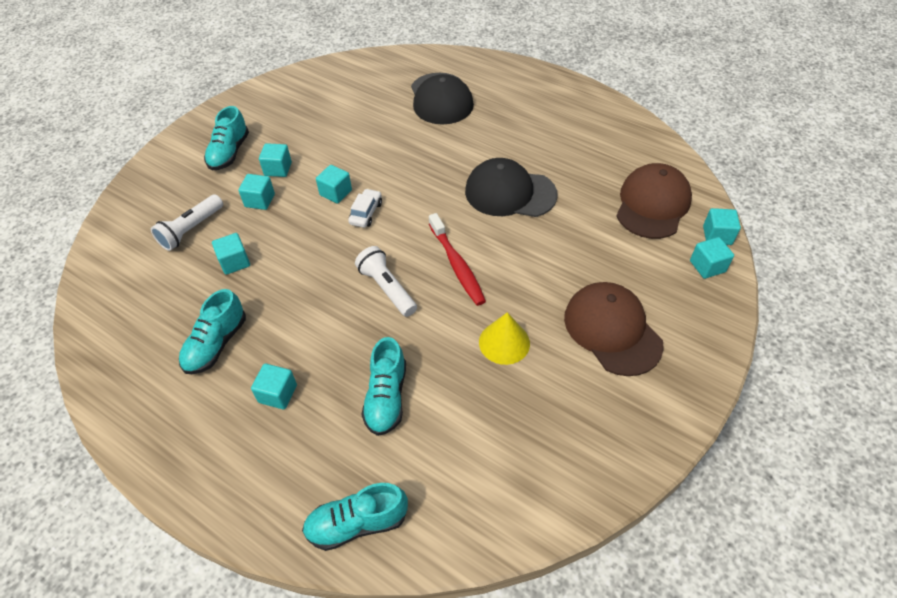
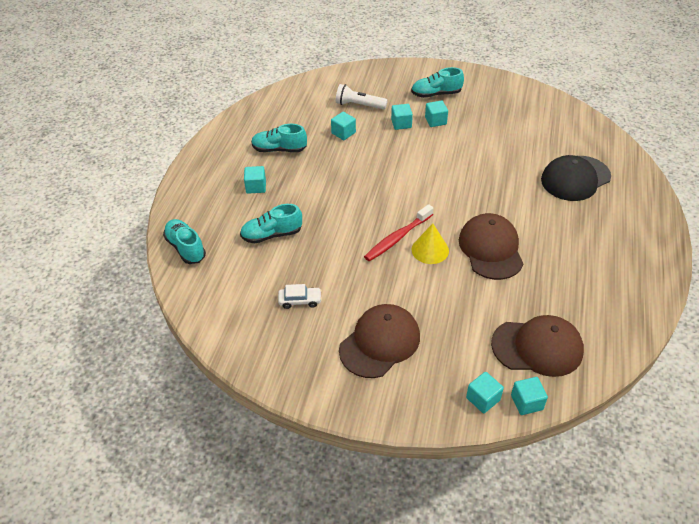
camera: 70 degrees right, 5 degrees down
turquoise cube [316,165,352,204] -> none
white car [348,188,382,228] -> white car moved to [278,284,322,309]
white flashlight [355,246,417,317] -> none
black cap [465,158,557,217] -> brown cap [459,213,523,280]
yellow cone [479,312,530,365] -> yellow cone moved to [411,223,449,264]

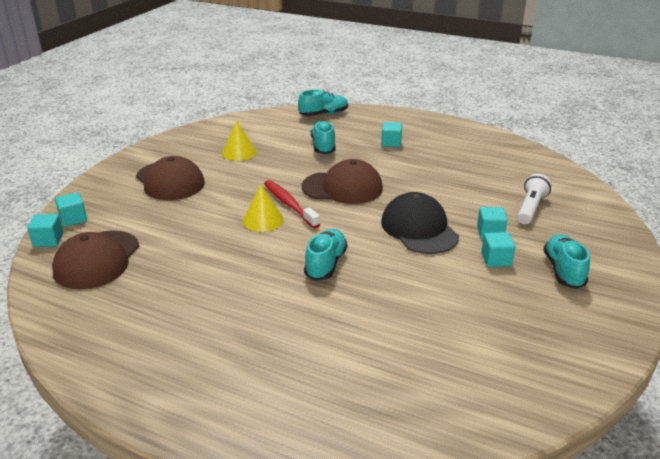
camera: 100 degrees right, 15 degrees down
turquoise shoe [251,124,307,152] -> turquoise shoe moved to [304,229,347,280]
white car [278,284,322,309] -> yellow cone [222,120,256,161]
turquoise cube [331,112,356,140] -> none
brown cap [459,213,523,280] -> brown cap moved to [302,159,383,204]
black cap [541,155,611,201] -> black cap moved to [381,192,459,254]

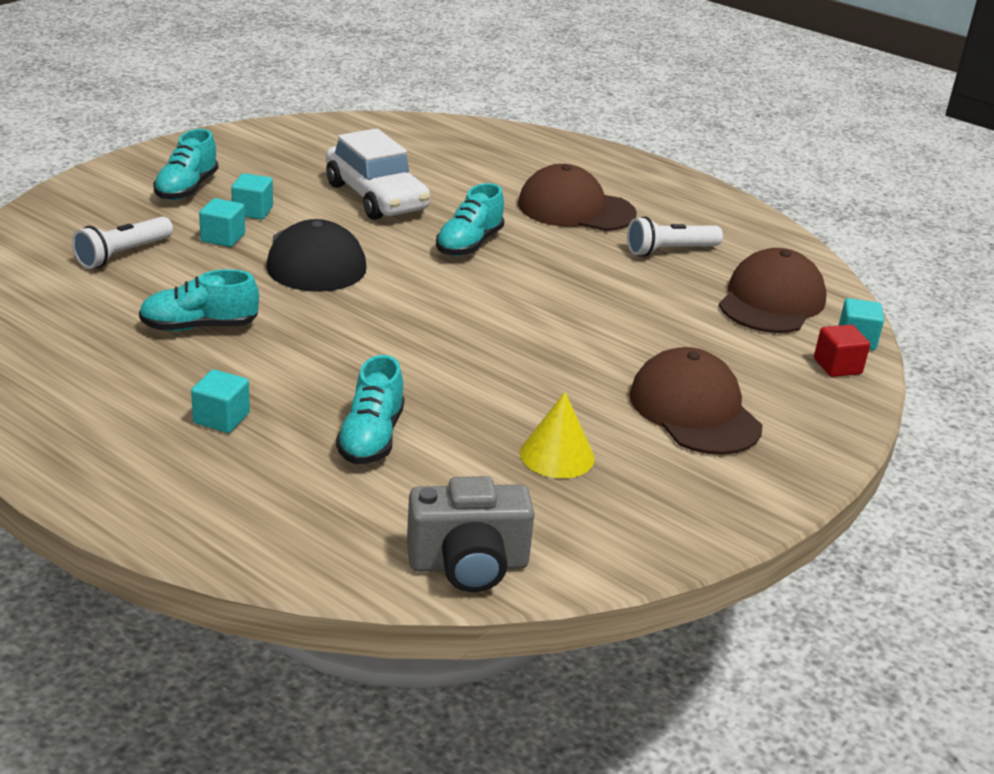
camera: 170 degrees left, 0 degrees up
turquoise cube [55,192,87,227] -> red cube [814,325,870,377]
yellow cone [243,184,284,232] -> none
red toothbrush [264,180,320,228] -> none
turquoise shoe [298,89,348,116] -> turquoise shoe moved to [139,269,259,331]
brown cap [302,159,383,204] -> brown cap moved to [518,164,637,231]
none -> white car [326,128,430,220]
none -> grey camera [407,476,535,592]
none -> white flashlight [627,217,723,256]

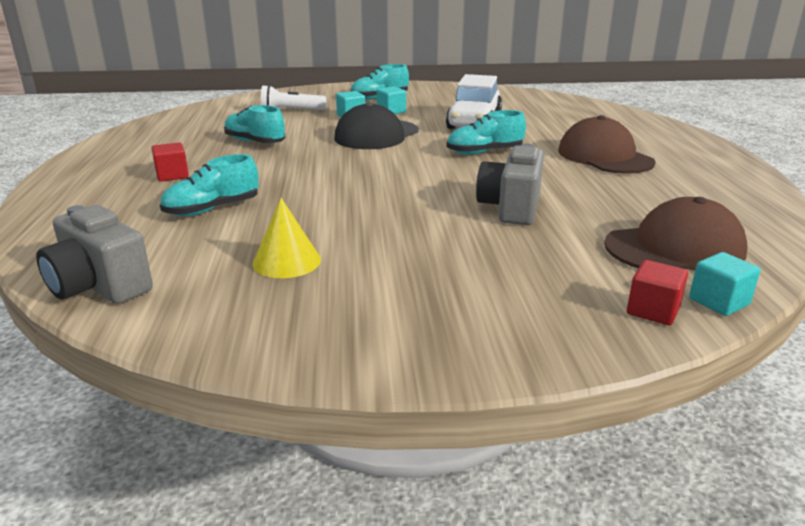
camera: 50 degrees right, 5 degrees down
turquoise cube [191,369,250,433] -> red cube [151,143,189,182]
white flashlight [627,217,723,256] -> none
brown cap [629,347,762,455] -> none
none -> grey camera [476,144,544,225]

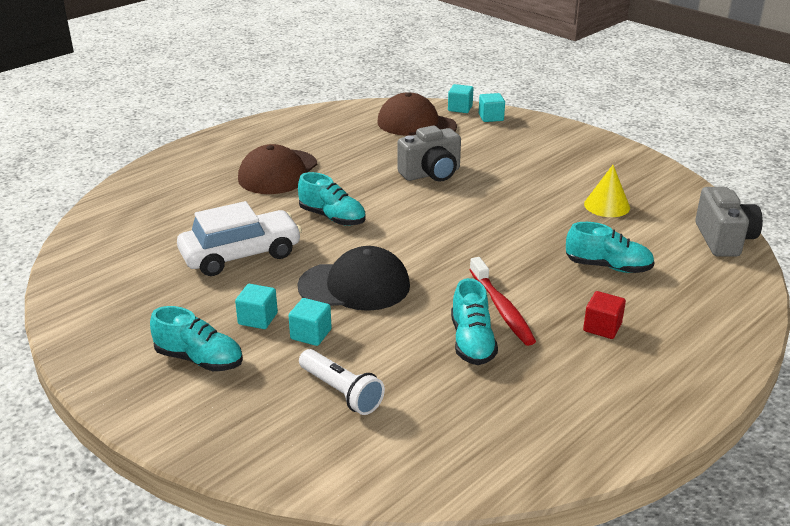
camera: 130 degrees left, 5 degrees up
red cube [627,260,688,325] -> turquoise cube [479,93,505,122]
none -> red toothbrush [470,257,536,346]

